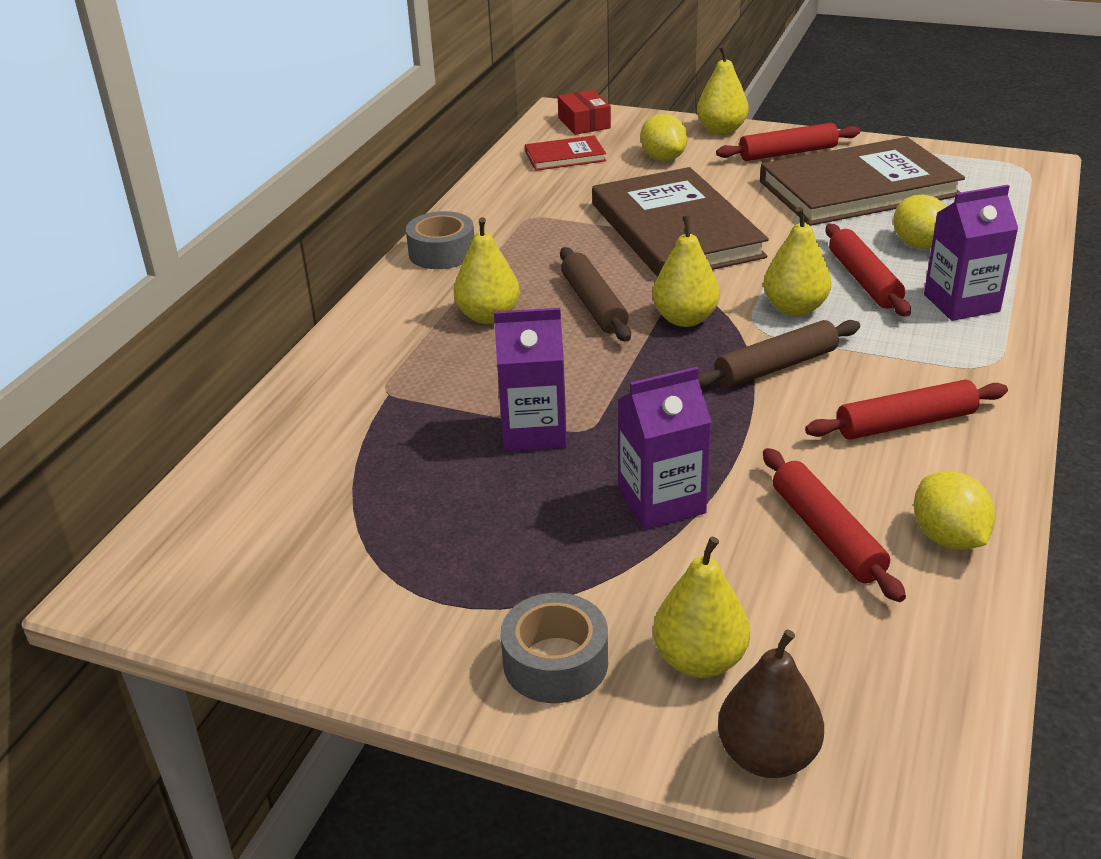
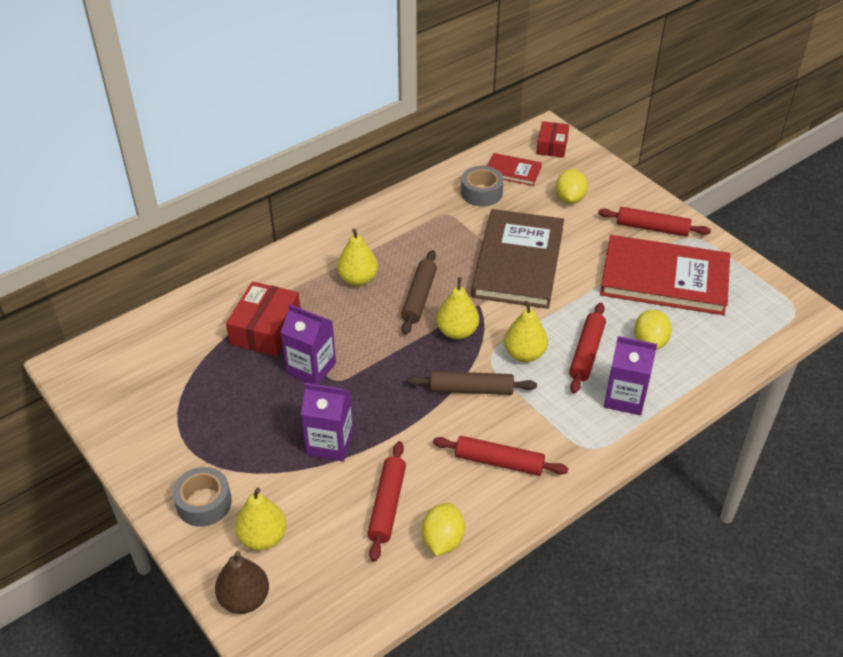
camera: 30 degrees right, 10 degrees up
grey tape [406,211,474,269] -> grey tape moved to [461,166,504,206]
yellow pear [697,45,749,135] -> none
brown book [760,137,965,226] -> red book [600,235,730,315]
none -> red box [226,281,300,356]

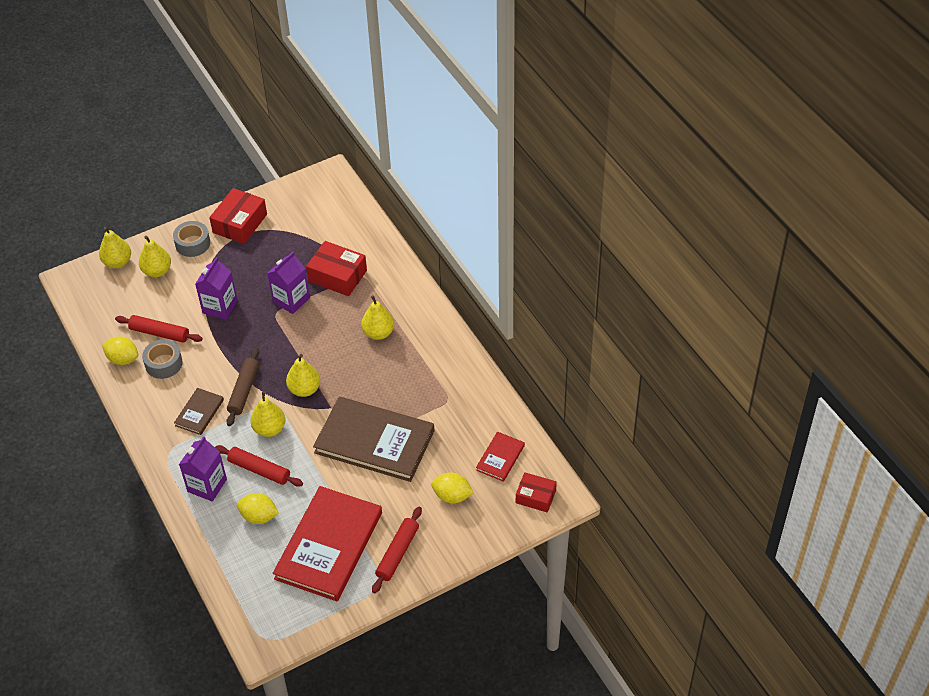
camera: 100 degrees right, 5 degrees up
brown pear [215,551,269,614] -> yellow pear [99,227,131,268]
brown rolling pin [401,250,437,335] -> none
red rolling pin [433,436,568,476] -> none
grey tape [461,166,504,206] -> grey tape moved to [142,339,183,379]
none -> brown book [174,388,224,435]
none -> red box [209,188,267,244]

